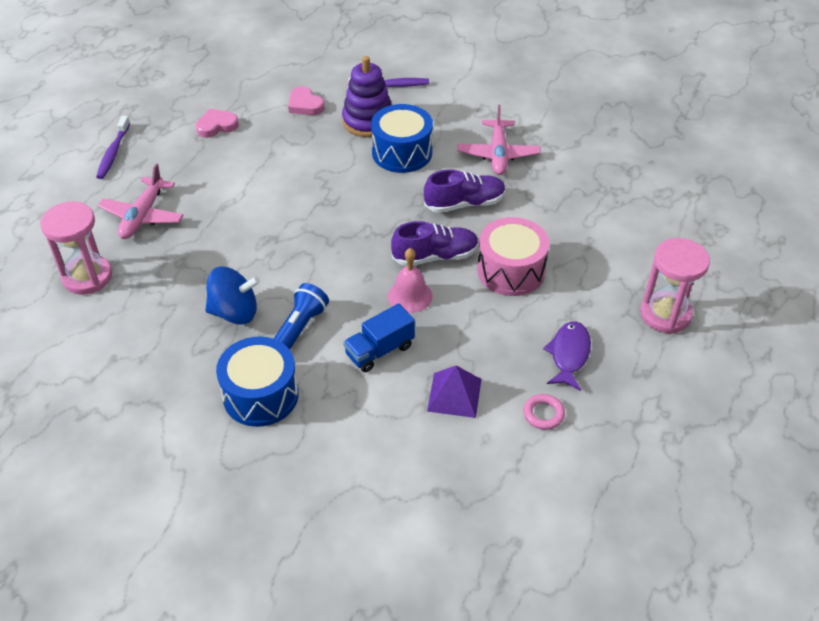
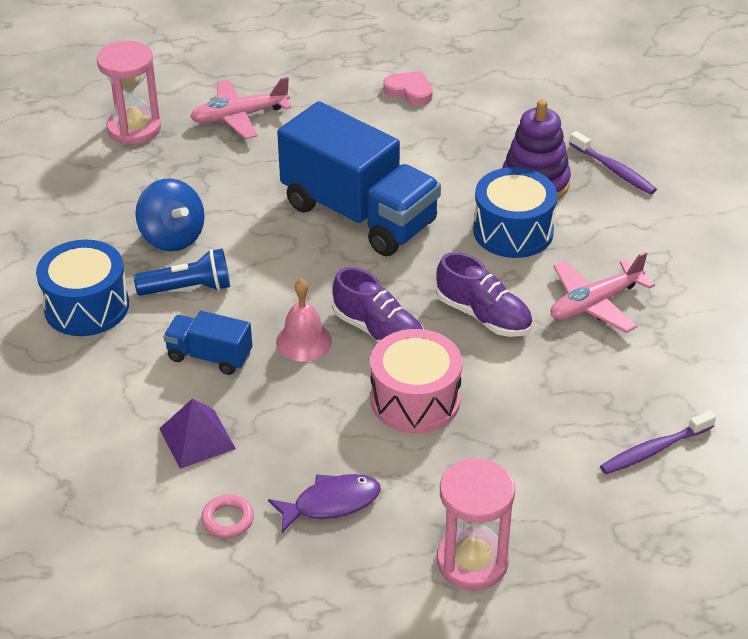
camera: 55 degrees right, 5 degrees down
purple toothbrush [96,116,130,179] -> purple toothbrush moved to [600,411,716,474]
pink heart [288,86,324,115] -> none
none -> blue truck [277,101,441,256]

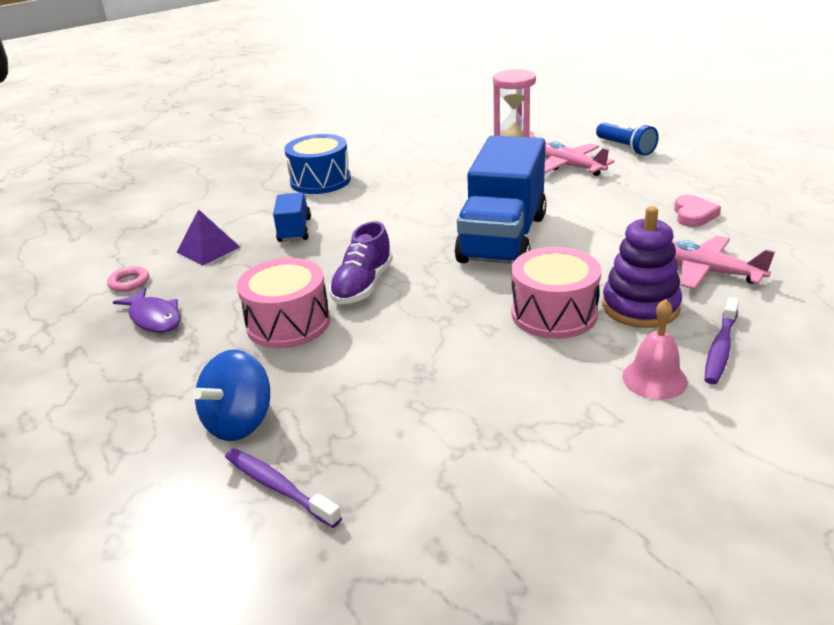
camera: 70 degrees right, 10 degrees down
blue flashlight [134,248,230,296] -> blue flashlight moved to [596,123,659,156]
blue spinning top [135,178,205,251] -> blue spinning top moved to [193,349,270,441]
pink bell [276,279,332,361] -> pink bell moved to [622,299,688,400]
purple shoe [436,252,533,337] -> none
pink hourglass [437,458,515,590] -> none
blue drum [473,167,557,258] -> pink drum [511,247,601,339]
pink plane [550,251,655,333] -> pink plane moved to [672,236,775,289]

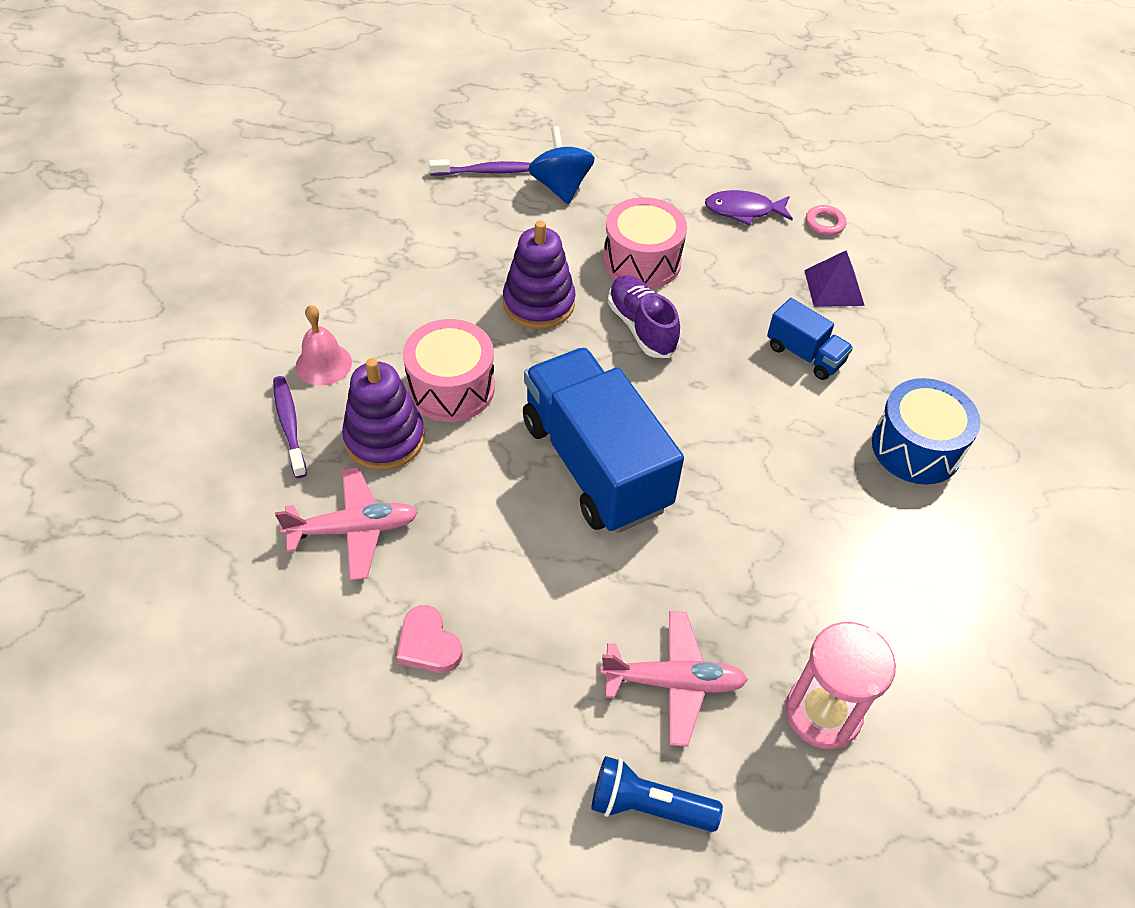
camera: 130 degrees right, 20 degrees up
none -> purple stacking toy [503,221,576,329]

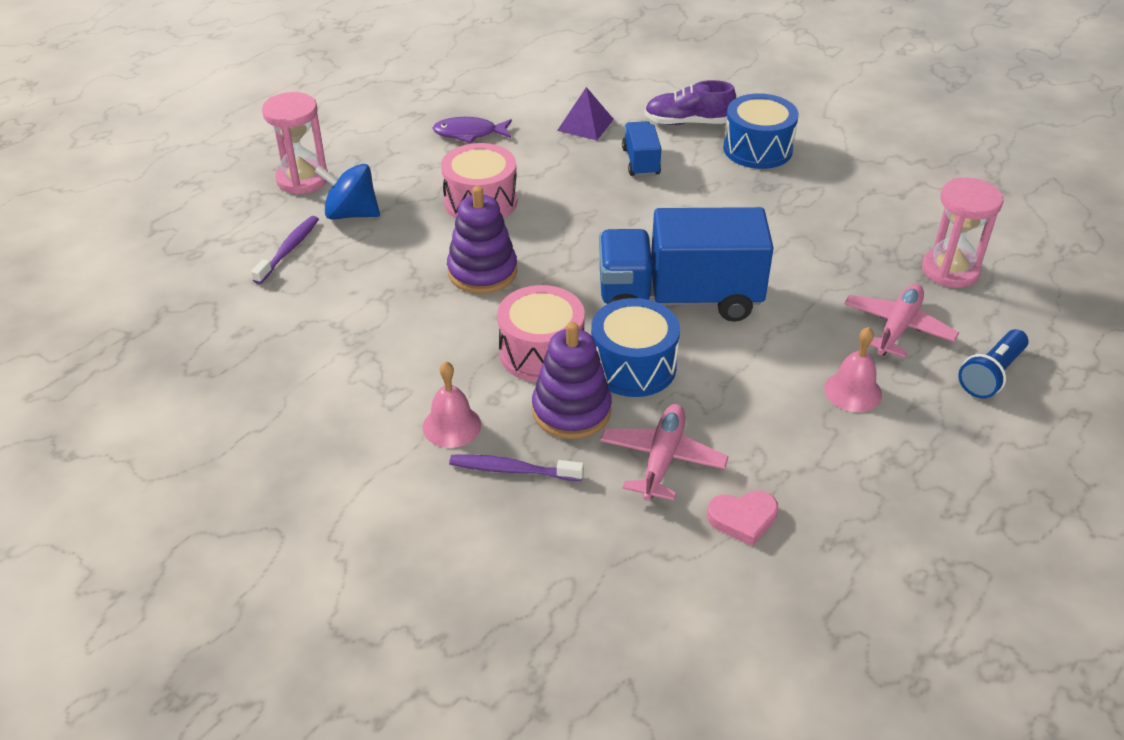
camera: 60 degrees left, 10 degrees down
pink heart [396,605,463,673] -> pink heart moved to [707,491,778,546]
purple shoe [608,275,680,358] -> purple shoe moved to [645,80,736,125]
purple fish [705,190,793,225] -> purple fish turned 60 degrees clockwise [433,117,512,143]
blue truck [767,298,853,380] -> blue truck turned 75 degrees counterclockwise [622,121,662,177]
pink ring [806,205,847,236] -> none
none -> pink hourglass [262,92,328,195]
none -> blue drum [591,298,680,397]
none -> pink bell [824,327,882,412]

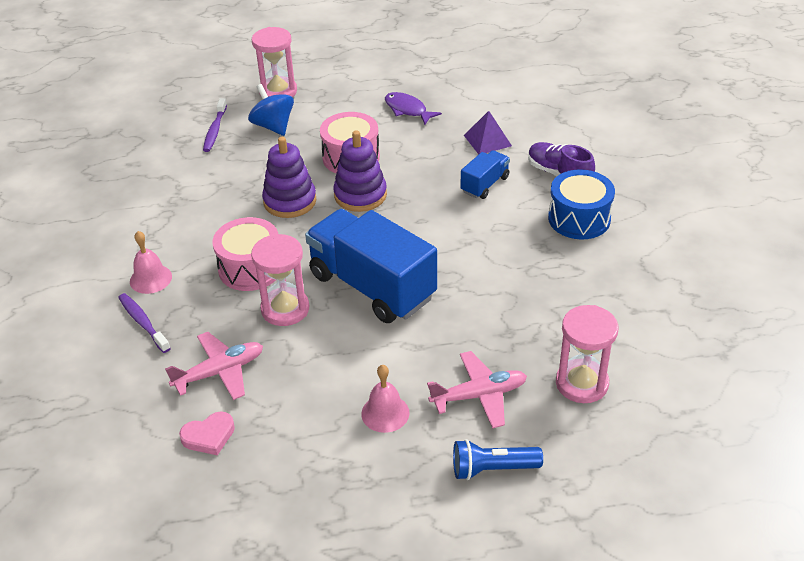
camera: 45 degrees right, 0 degrees up
purple toothbrush [251,216,319,284] -> purple toothbrush turned 120 degrees clockwise [203,98,227,152]
purple stacking toy [532,322,612,439] -> purple stacking toy moved to [333,130,387,212]
blue drum [591,298,680,397] -> pink hourglass [251,234,309,326]
pink heart [707,491,778,546] -> pink heart turned 60 degrees counterclockwise [179,411,235,455]

